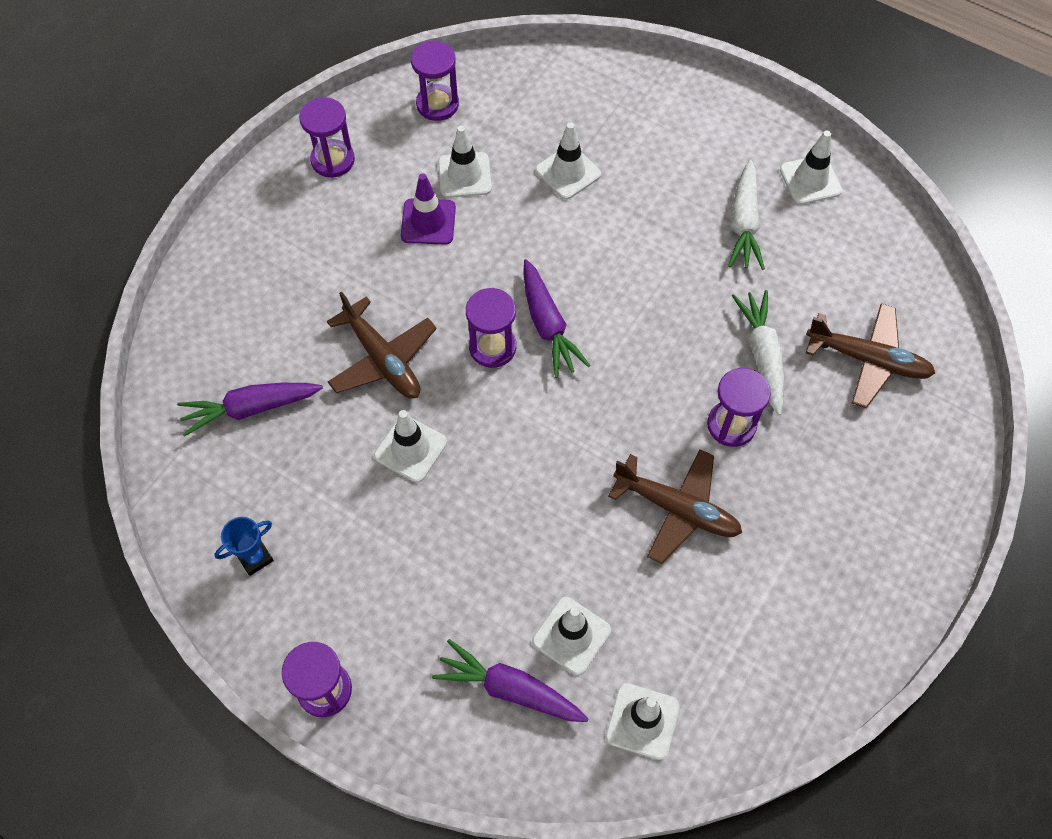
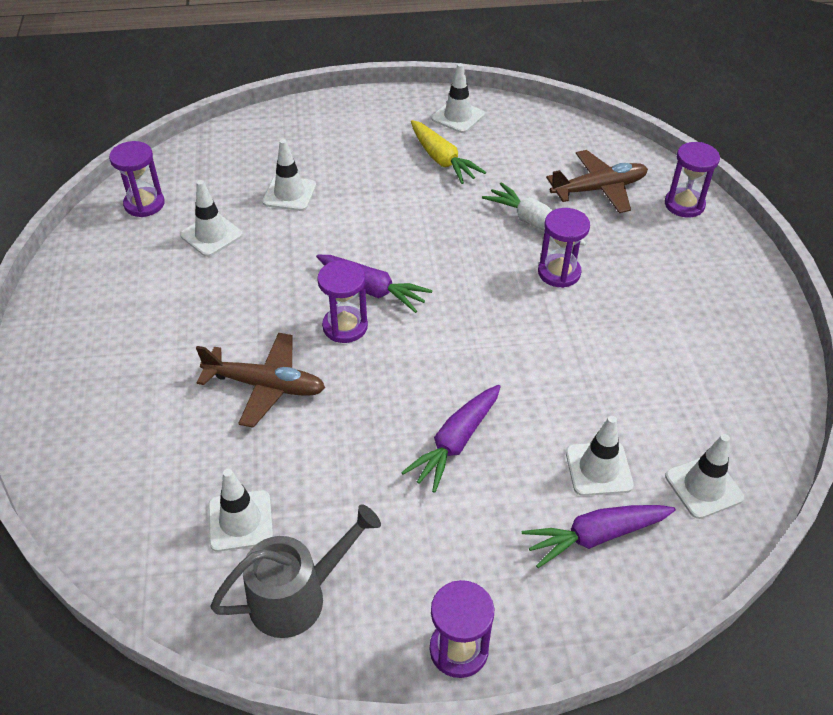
camera: 40 degrees left, 15 degrees down
purple carrot [177,383,323,436] -> purple carrot moved to [401,385,501,493]
blue trophy [214,517,274,576] -> grey watering can [210,504,381,638]
purple hourglass [299,97,355,178] -> purple hourglass moved to [665,142,720,218]
white traffic cone [374,410,447,483] -> white traffic cone moved to [208,469,273,552]
purple traffic cone [401,173,456,244] -> none
brown plane [608,449,742,564] -> none
white carrot [728,159,765,270] -> yellow carrot [411,120,486,184]

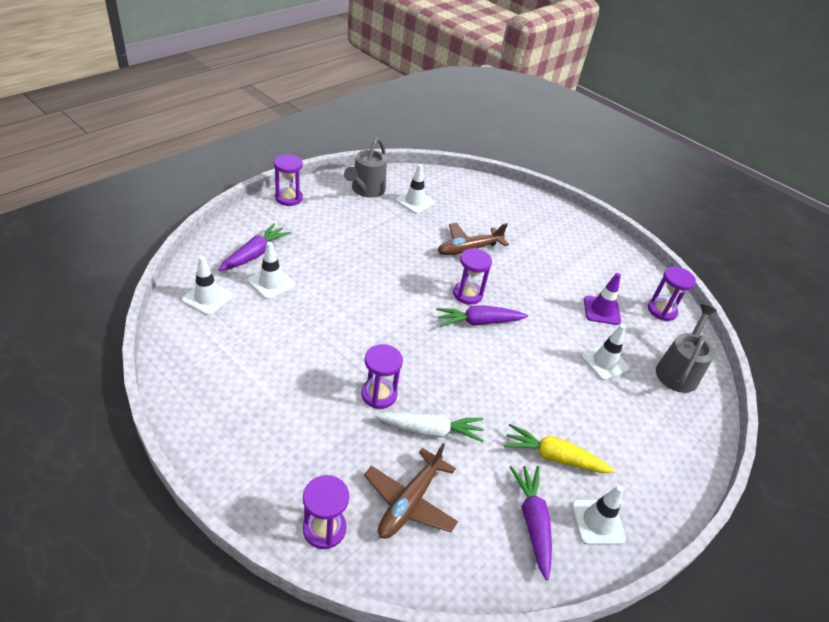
camera: 135 degrees right, 5 degrees down
white traffic cone [180,180,243,257] -> purple traffic cone [584,273,621,325]
purple carrot [401,385,501,493] -> purple carrot moved to [510,466,552,580]
none -> grey watering can [656,304,717,393]

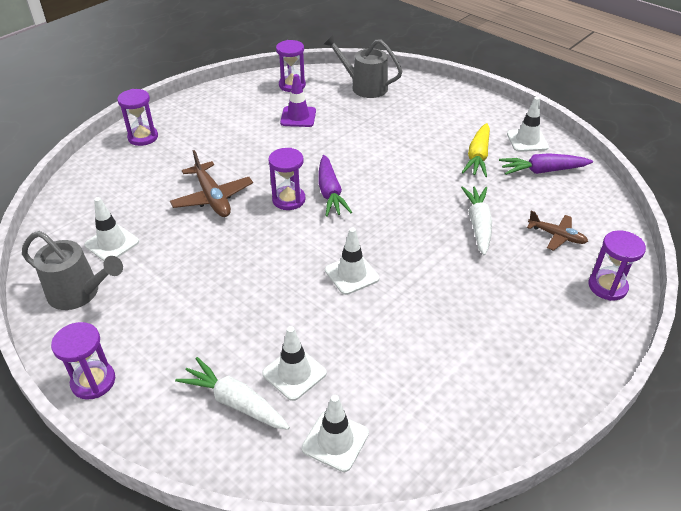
camera: 85 degrees left, 0 degrees up
purple carrot [218,223,291,271] -> white carrot [175,357,290,430]
purple hourglass [361,344,403,409] -> purple hourglass moved to [117,89,158,146]
brown plane [364,443,458,539] -> brown plane [527,211,588,251], size x0.64
white traffic cone [581,324,630,381] -> white traffic cone moved to [325,228,379,295]

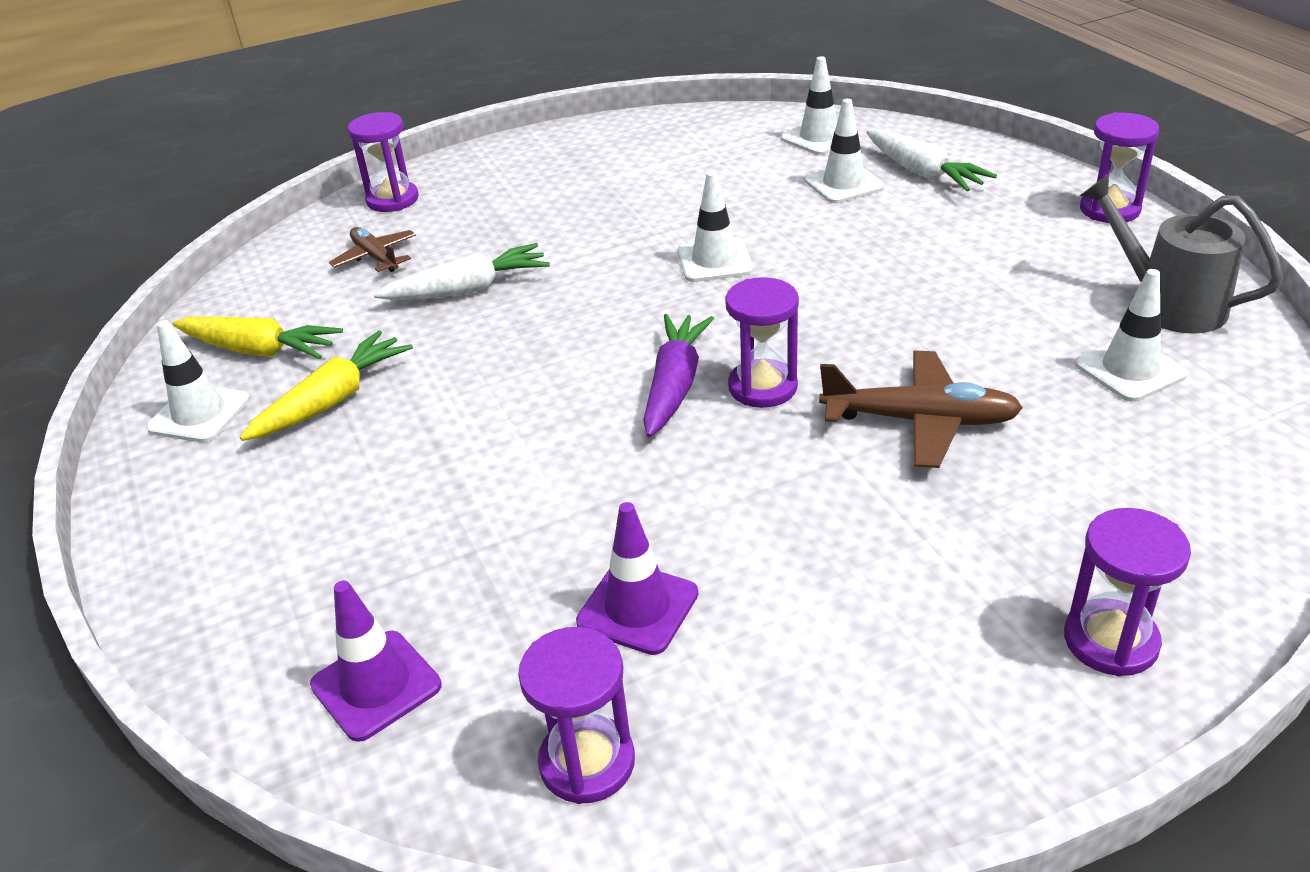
camera: 155 degrees left, 5 degrees down
brown plane [170,150,253,217] -> brown plane turned 105 degrees clockwise [819,351,1023,468]
grey watering can [324,34,403,98] -> purple traffic cone [310,580,442,742]
white carrot [461,186,492,255] -> white carrot turned 135 degrees counterclockwise [373,243,550,300]
purple carrot [499,153,593,175] -> yellow carrot [172,317,343,359]

